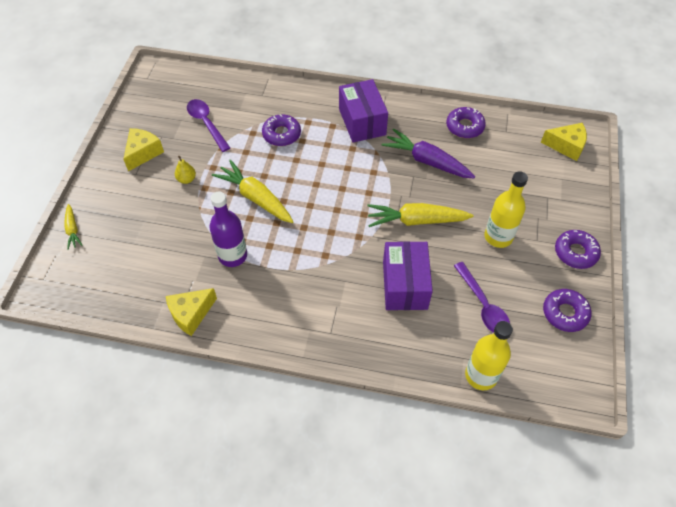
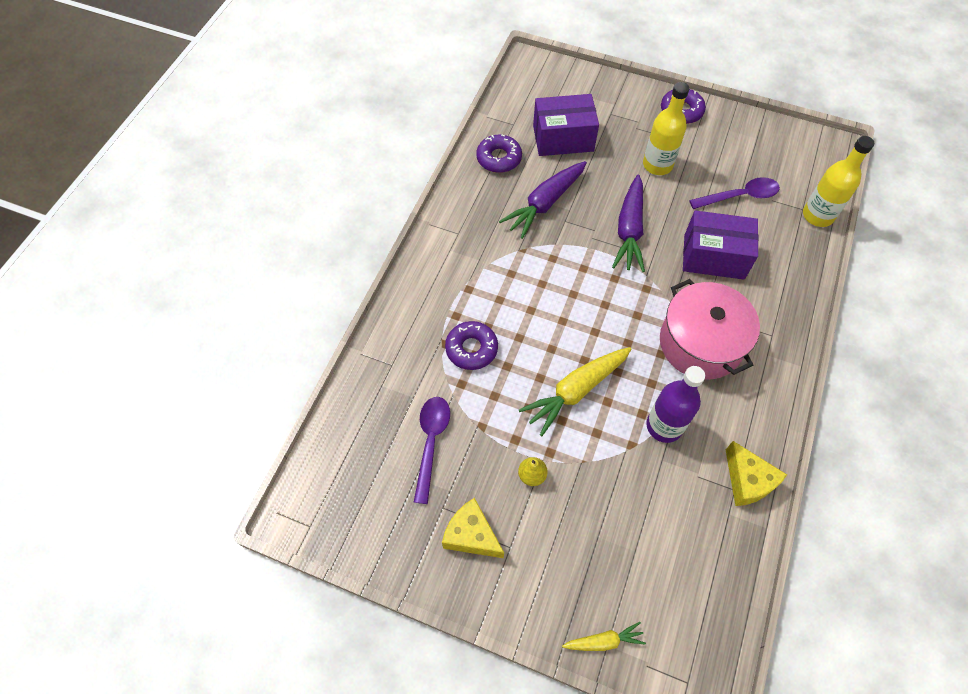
camera: 80 degrees left, 5 degrees up
purple spoon [187,99,230,152] -> purple spoon turned 120 degrees clockwise [414,397,450,504]
purple box [339,79,388,142] -> purple box moved to [533,94,599,156]
yellow carrot [367,203,473,227] -> purple carrot [612,175,645,272]
yellow cheese [541,123,587,161] -> none
purple donut [543,289,592,332] -> none
none -> pink pot [660,279,760,380]

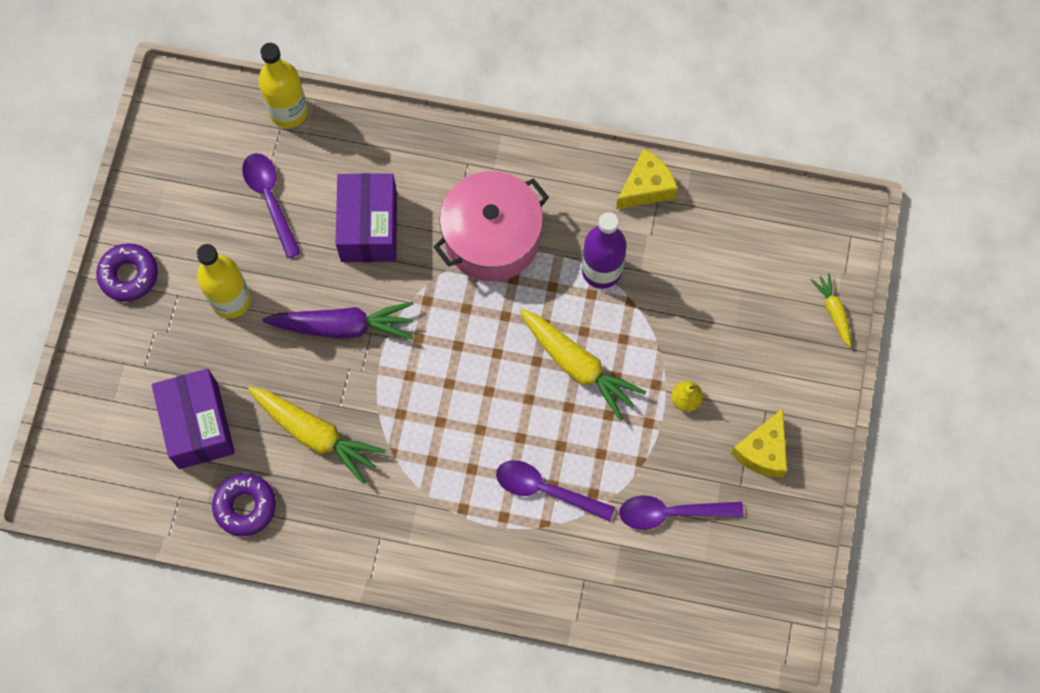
camera: 100 degrees left, 10 degrees up
purple donut [445,321,498,370] -> purple spoon [496,460,615,521]
purple carrot [499,161,587,239] -> yellow carrot [248,387,386,484]

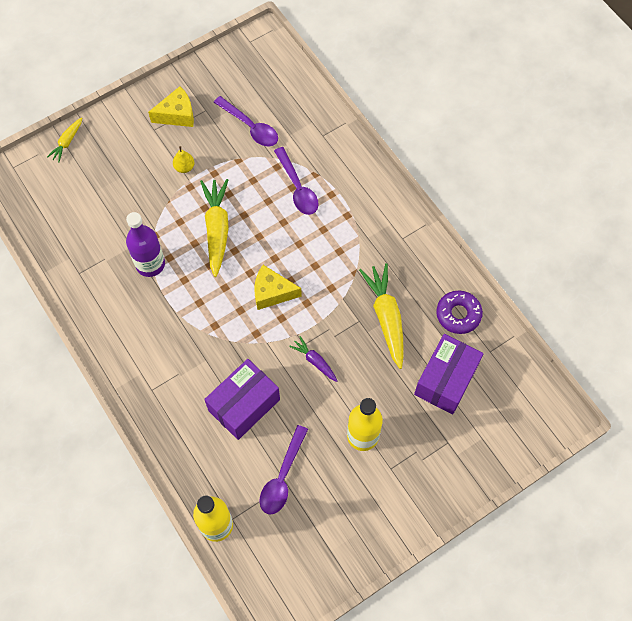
camera: 135 degrees left, 5 degrees down
purple donut [96,243,158,302] -> none
purple carrot [263,302,414,340] -> purple carrot [289,336,337,382], size x0.53
pink pot [434,171,549,281] -> none
yellow cheese [616,149,678,209] -> yellow cheese moved to [254,265,302,310]

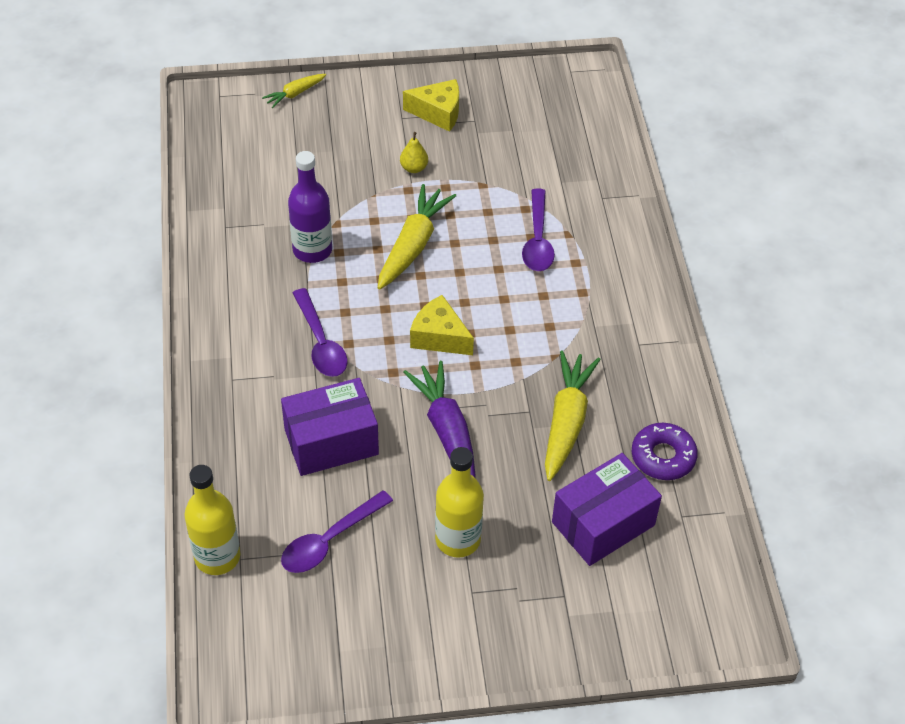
camera: 25 degrees right, 15 degrees down
purple spoon [213,96,278,147] -> purple spoon moved to [293,288,347,377]
purple carrot [289,336,337,382] -> purple carrot [404,361,476,478], size x1.89

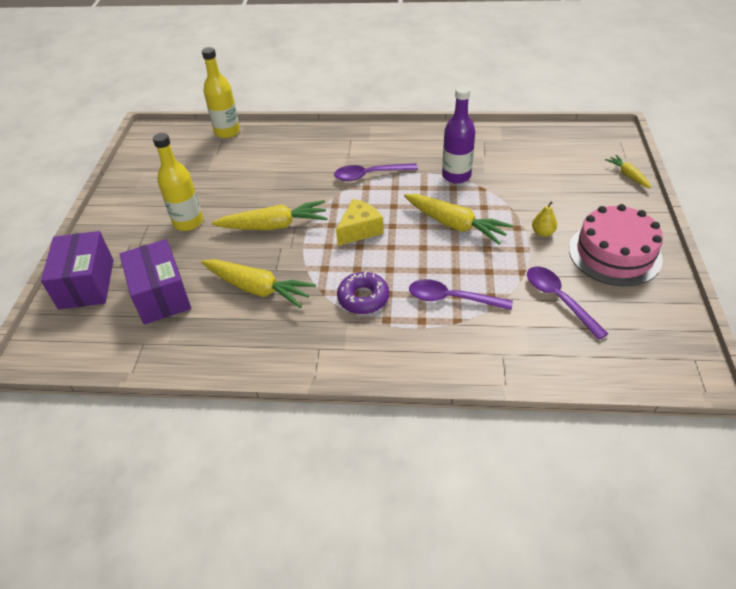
camera: 105 degrees right, 5 degrees down
purple box [281,378,379,476] -> purple box moved to [41,231,114,310]
purple spoon [281,490,393,573] -> purple spoon moved to [527,266,608,340]
yellow cheese [403,79,459,132] -> pink cake [569,204,663,286]
purple carrot [404,361,476,478] -> yellow carrot [212,200,328,230]
purple donut [632,423,698,480] -> purple donut moved to [337,271,389,314]

